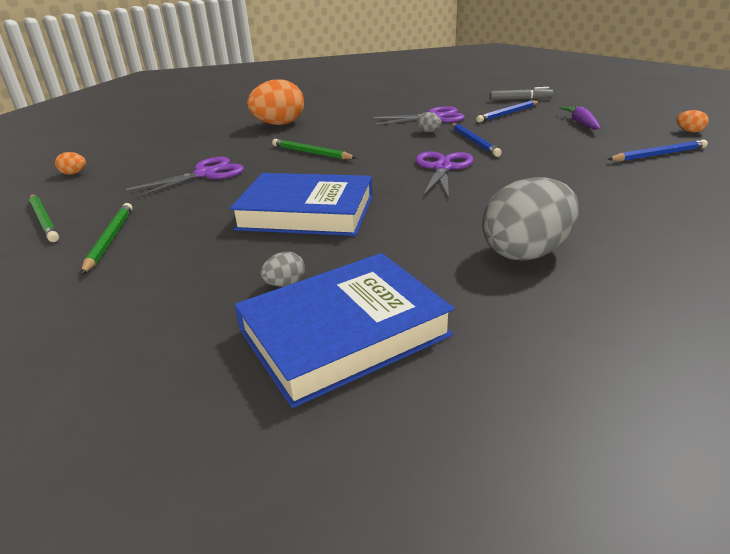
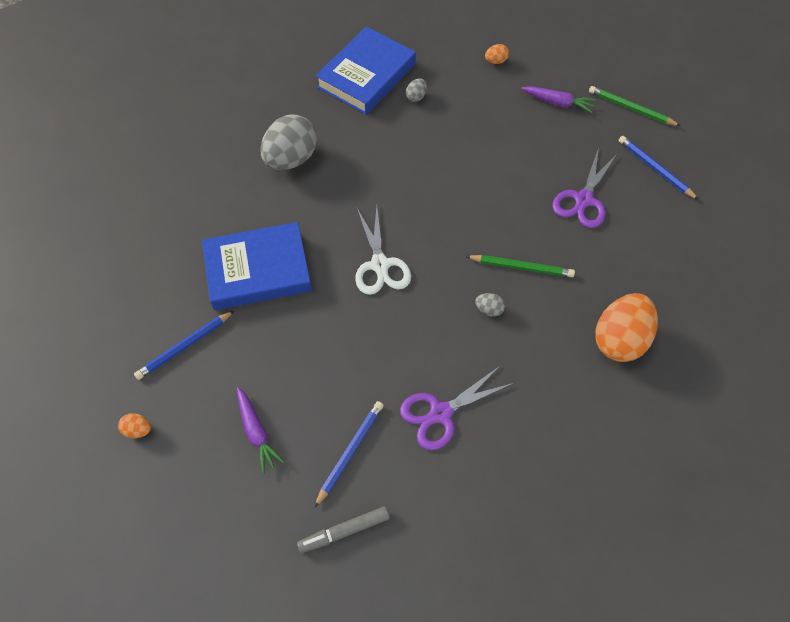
camera: 155 degrees right, 30 degrees up
orange egg [55,152,86,175] -> orange egg moved to [485,44,509,64]
green pencil [81,203,133,275] -> purple carrot [521,86,596,113]
blue book [230,173,373,236] -> blue book moved to [202,222,312,310]
purple scissors [415,151,474,199] -> white scissors [355,206,411,295]
grey egg [417,112,441,133] -> grey egg moved to [475,293,505,317]
blue pencil [451,123,502,157] -> blue pencil moved to [618,136,699,200]

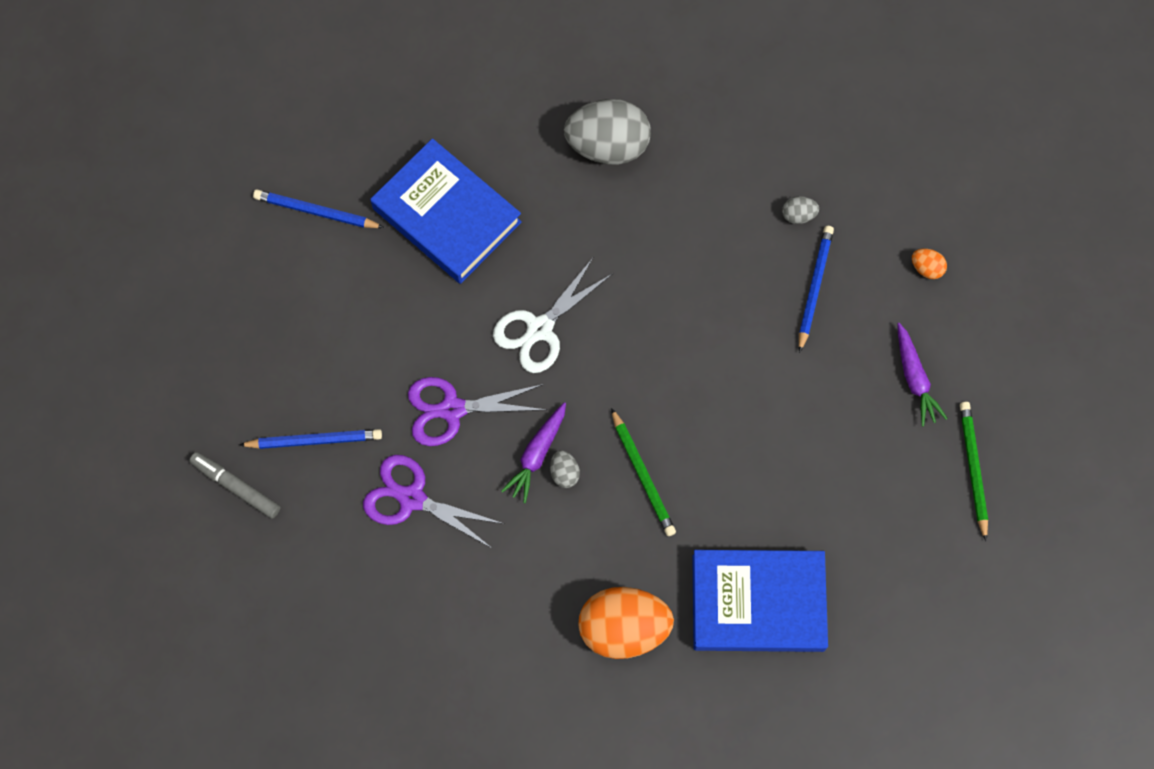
camera: 55 degrees right, 10 degrees up
orange egg [118,413,151,438] -> none
purple carrot [237,387,285,474] -> purple carrot moved to [501,402,566,503]
blue book [316,26,416,115] -> blue book moved to [692,550,828,652]
purple scissors [553,148,617,228] -> purple scissors moved to [408,377,547,446]
blue pencil [618,136,699,200] -> blue pencil moved to [799,226,834,353]

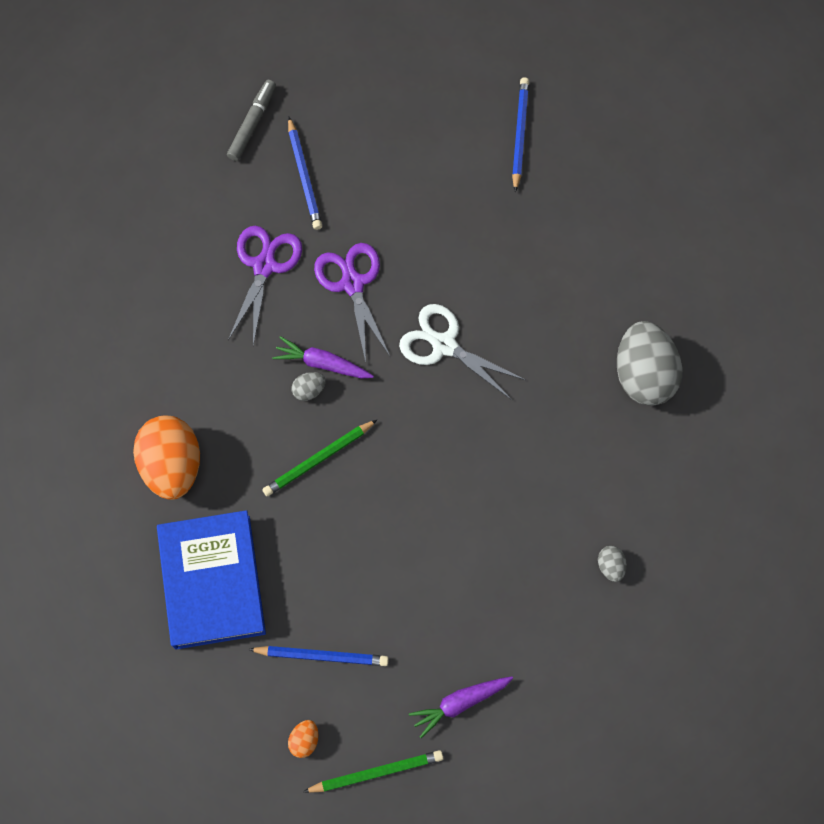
camera: 80 degrees right, 0 degrees up
blue book [370,138,522,284] -> none
blue pencil [799,226,834,353] -> blue pencil moved to [248,646,389,666]
orange egg [912,249,947,279] -> orange egg moved to [288,720,318,758]

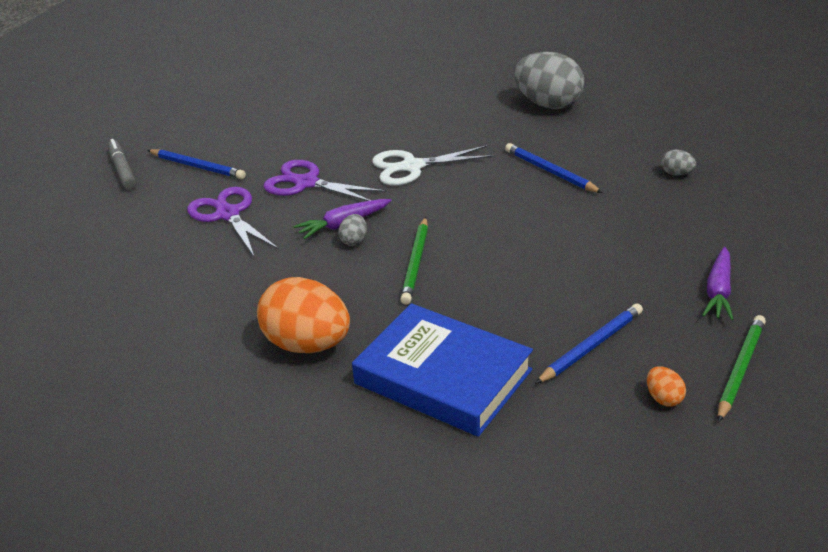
camera: 45 degrees left, 35 degrees down
blue pencil [512,77,529,192] -> blue pencil moved to [505,143,603,193]

